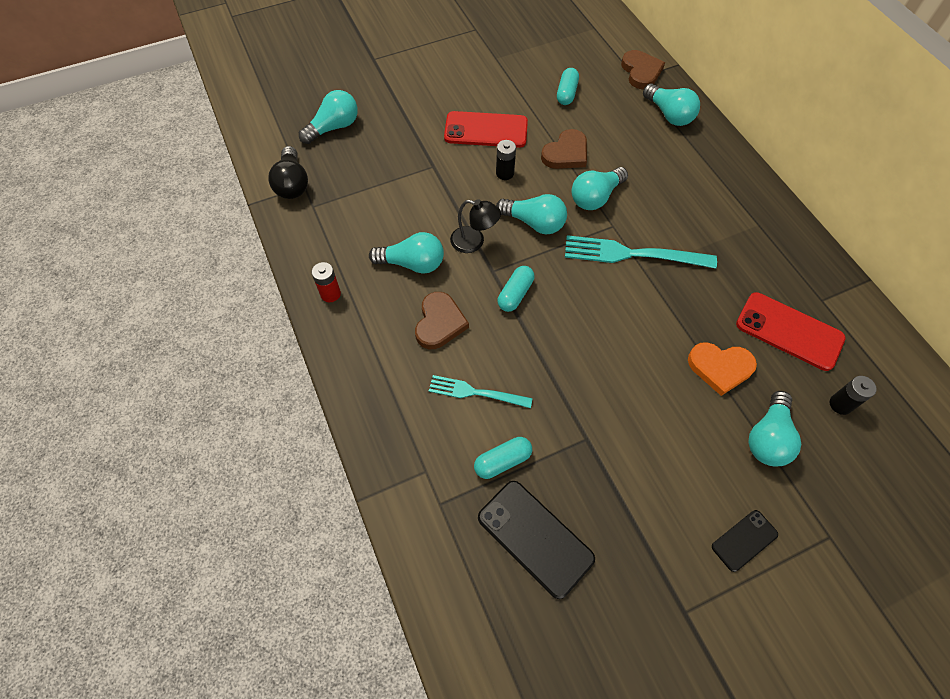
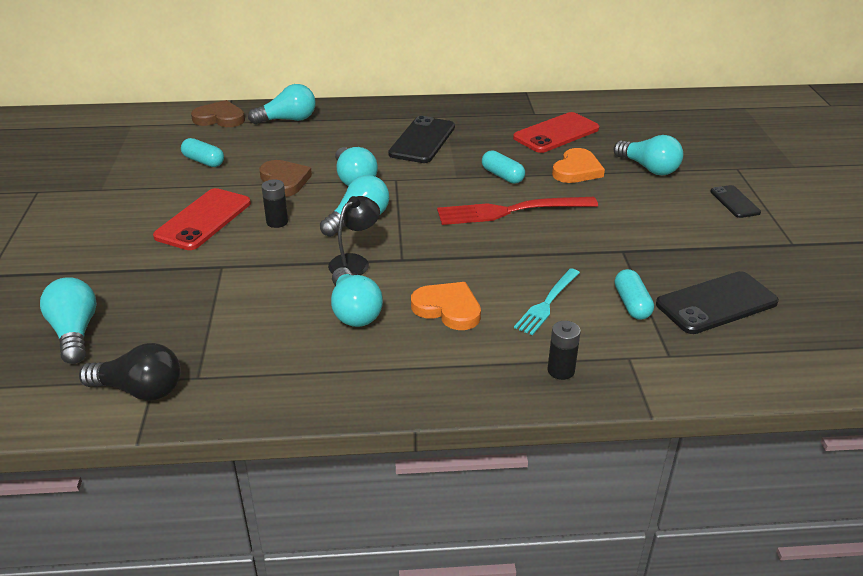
camera: 70 degrees left, 25 degrees down
red battery [312,262,341,302] -> none
turquoise light bulb [369,232,444,274] -> turquoise light bulb turned 135 degrees clockwise [331,267,383,327]
brown heart [415,292,469,349] -> orange heart [411,282,481,330]
turquoise capsule [498,266,534,312] -> turquoise capsule moved to [482,150,525,184]
turquoise fork [565,235,717,268] -> none
black battery [830,376,877,415] -> black battery moved to [547,321,581,380]
none -> black phone [388,116,455,163]
none -> red fork [437,197,598,225]

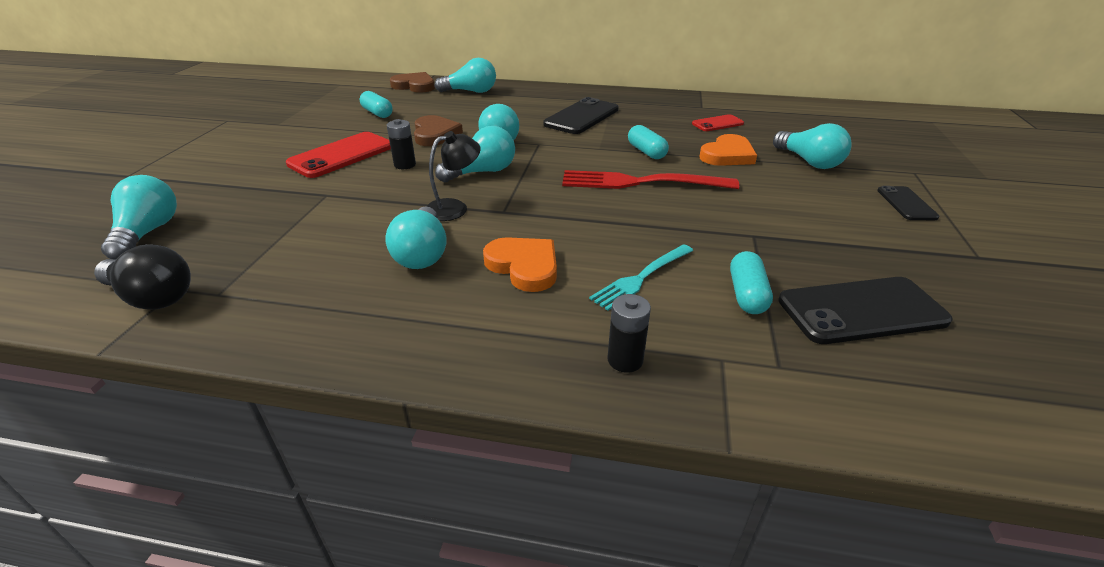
camera: 15 degrees right, 0 degrees up
red phone [513,112,599,153] -> red phone [692,114,744,131], size x0.56

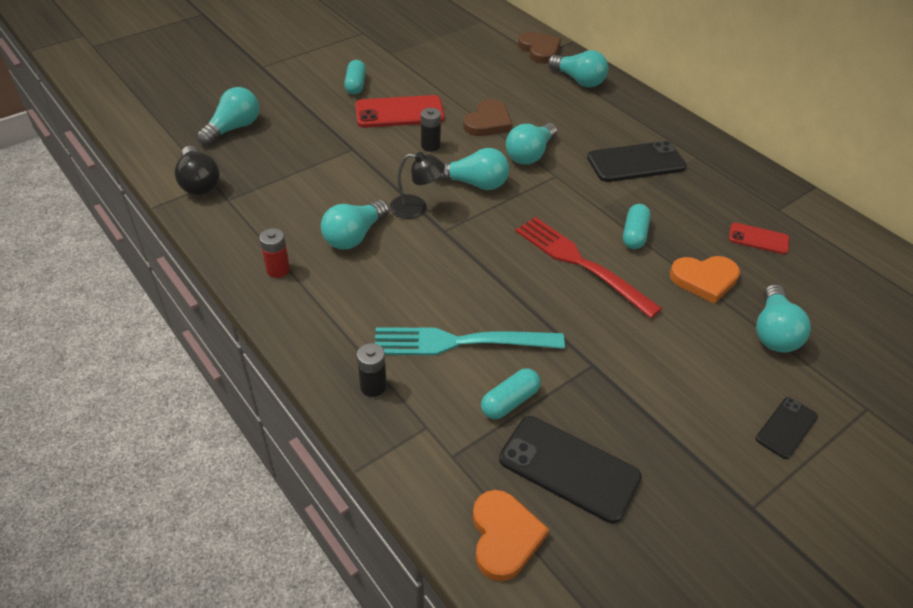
camera: 40 degrees right, 10 degrees up
turquoise capsule [360,91,393,118] -> turquoise capsule moved to [344,60,366,95]
orange heart [483,237,557,292] -> orange heart moved to [473,490,549,581]
turquoise fork [589,244,693,311] -> turquoise fork [375,327,565,355], size x1.62
none -> red battery [260,228,290,278]

